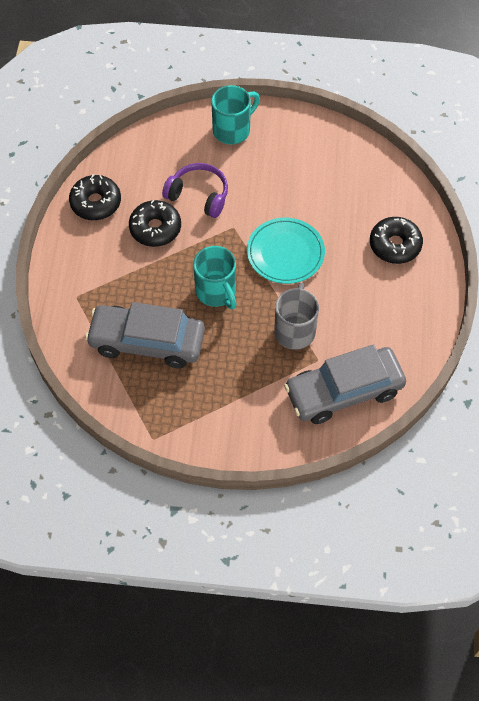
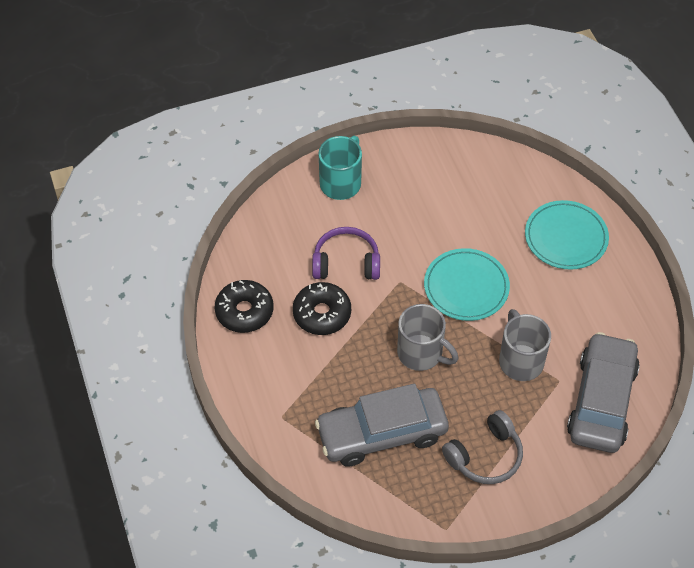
camera: 25 degrees left, 5 degrees down
turquoise mug [193,246,236,309] -> grey mug [397,304,458,371]
grey car [284,344,406,424] -> grey car turned 150 degrees clockwise [567,332,640,453]
black donut [370,217,423,264] -> turquoise plate [525,200,609,270]
none -> grey headphones [442,410,523,484]

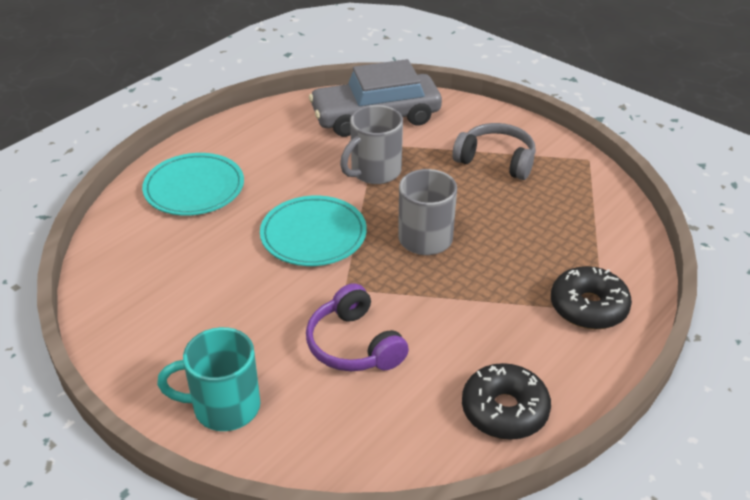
camera: 120 degrees left, 15 degrees down
black donut [293,282,351,335] -> black donut moved to [551,266,632,330]
grey car [315,384,449,467] -> none

